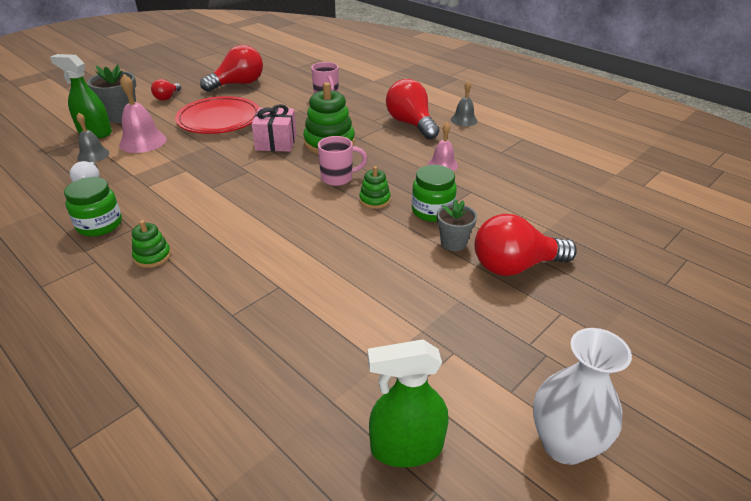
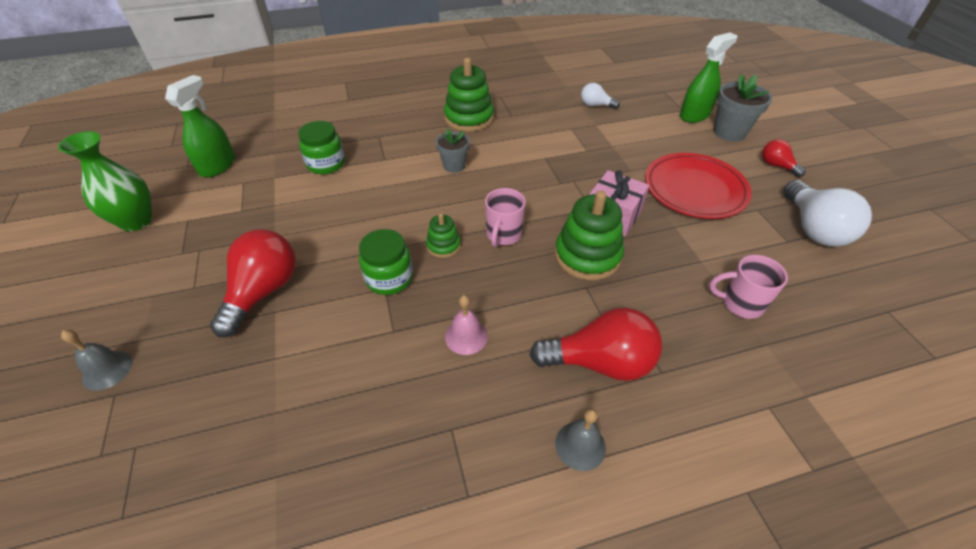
camera: 120 degrees right, 10 degrees up
green jar [64,177,122,237] -> green jar moved to [298,121,345,174]
grey bell [76,113,109,162] -> grey bell moved to [61,330,132,391]
pink bell [119,74,167,153] -> none
green stacking toy [132,220,171,268] -> green stacking toy [444,58,494,132], size x1.89
red light bulb [200,45,263,92] -> white light bulb [783,180,872,247]
grey flower pot [437,199,477,251] -> grey flower pot moved to [436,128,470,173]
white vase [533,328,632,465] -> green vase [58,131,152,231]

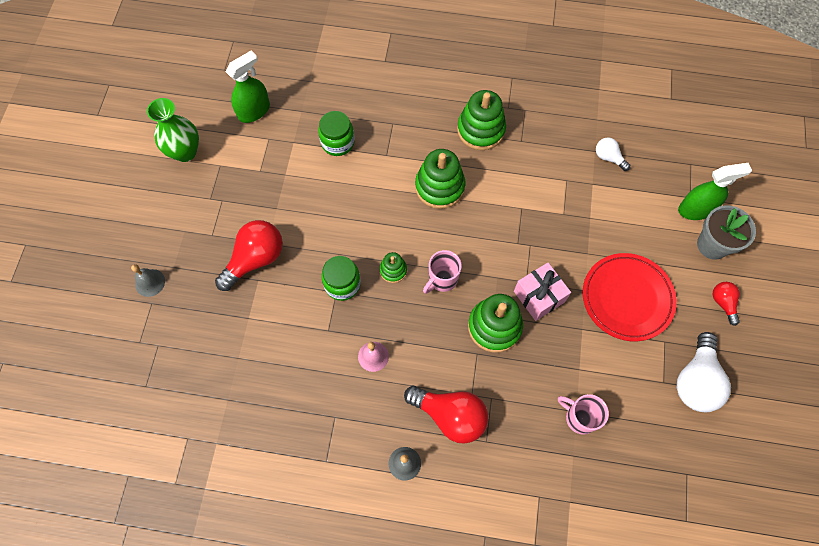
camera: 25 degrees right, 20 degrees up
grey flower pot [436,128,470,173] -> green stacking toy [415,149,465,209]

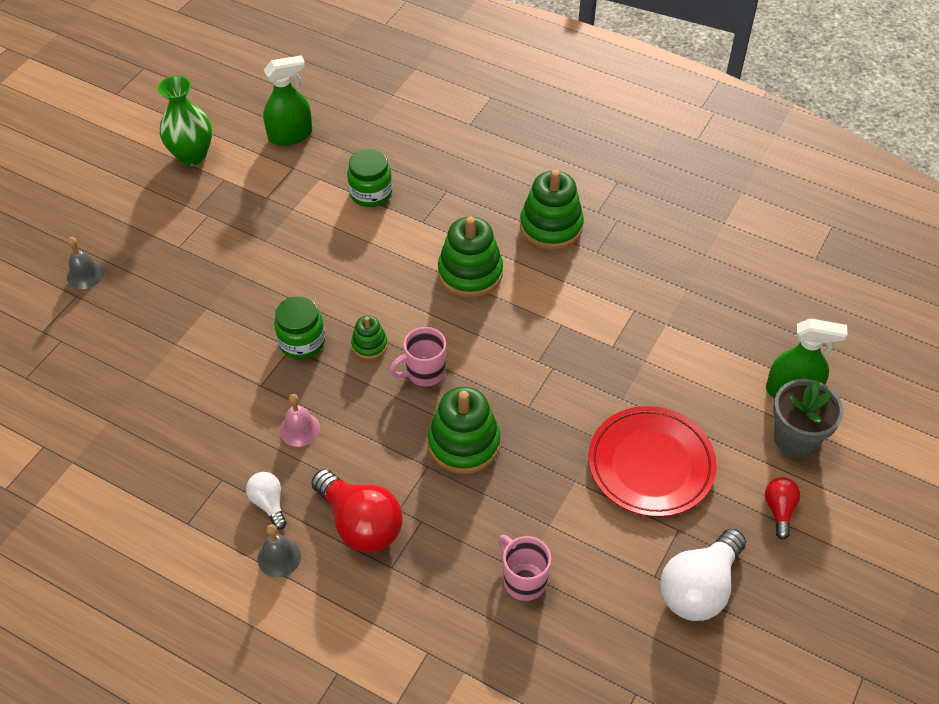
camera: 20 degrees right, 15 degrees down
red light bulb [215,220,283,291] -> none
pink gift [514,263,571,321] -> none
white light bulb [596,137,630,171] -> white light bulb moved to [246,472,287,530]

